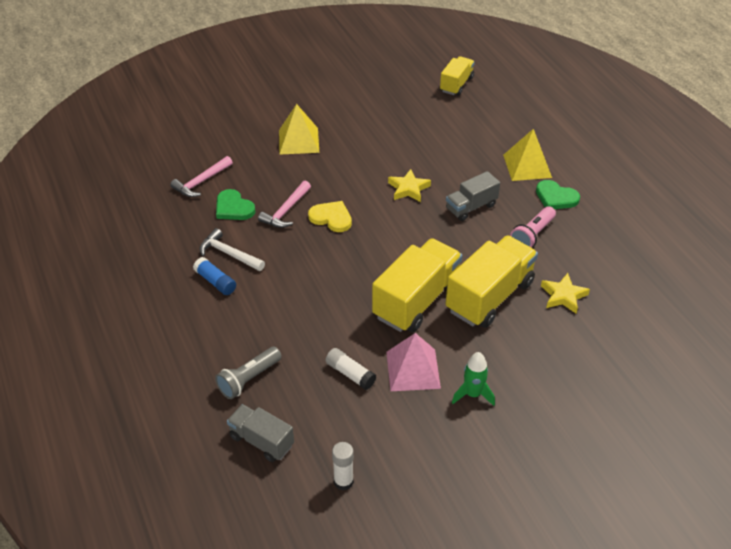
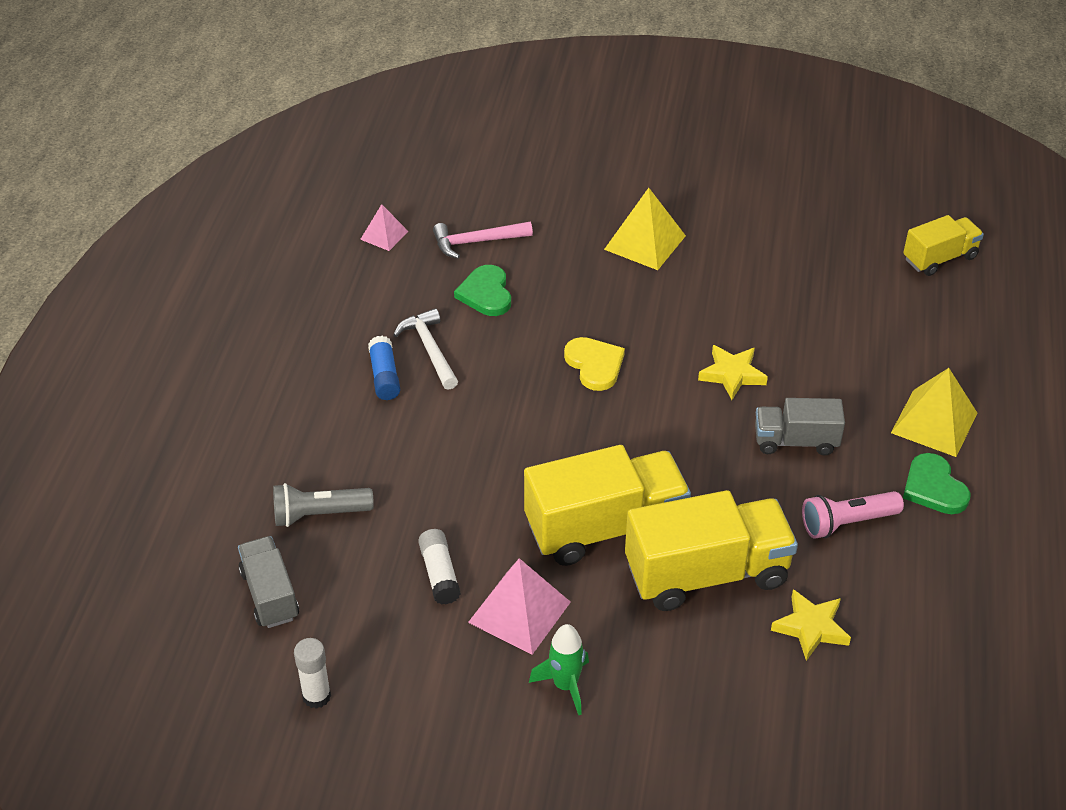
camera: 35 degrees right, 0 degrees up
pink hammer [258,181,311,228] -> none
none -> pink pyramid [360,204,409,251]

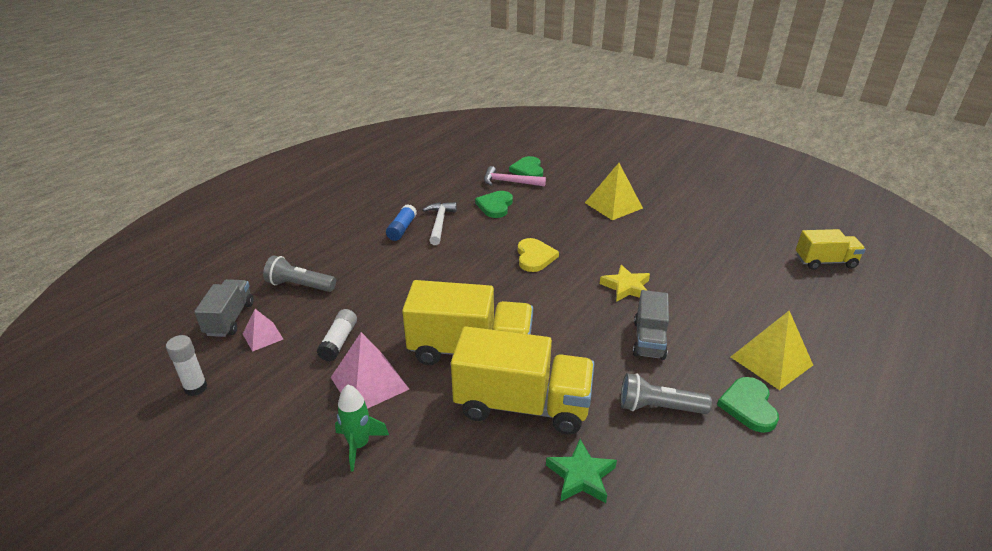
camera: 25 degrees right, 10 degrees down
pink pyramid [360,204,409,251] -> pink pyramid moved to [243,309,283,352]
grey truck [755,398,845,456] -> grey truck turned 105 degrees counterclockwise [633,290,669,360]
yellow star [771,589,851,661] -> green star [546,439,617,503]
pink flashlight [802,491,904,539] -> grey flashlight [621,373,712,414]
none -> green heart [509,156,543,177]

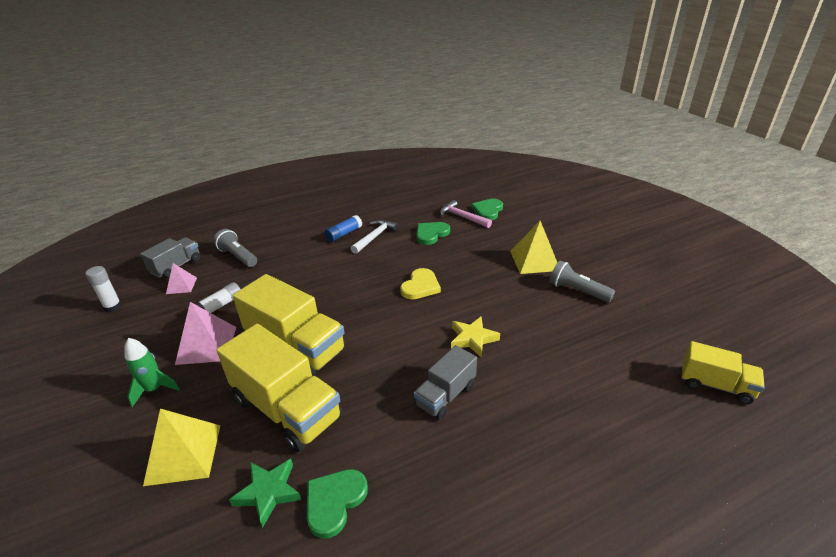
camera: 30 degrees right, 0 degrees up
grey flashlight [621,373,712,414] -> grey flashlight moved to [549,260,615,303]
green heart [717,377,779,433] -> green heart moved to [307,469,368,539]
yellow pyramid [731,311,813,390] -> yellow pyramid moved to [143,409,220,486]

